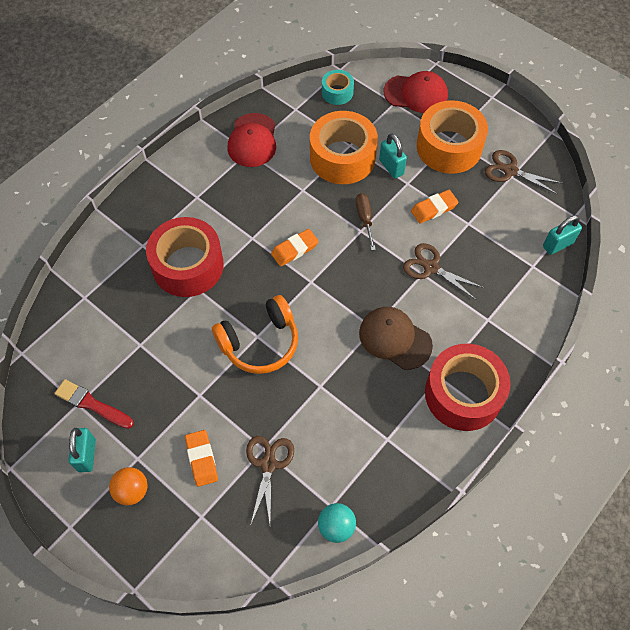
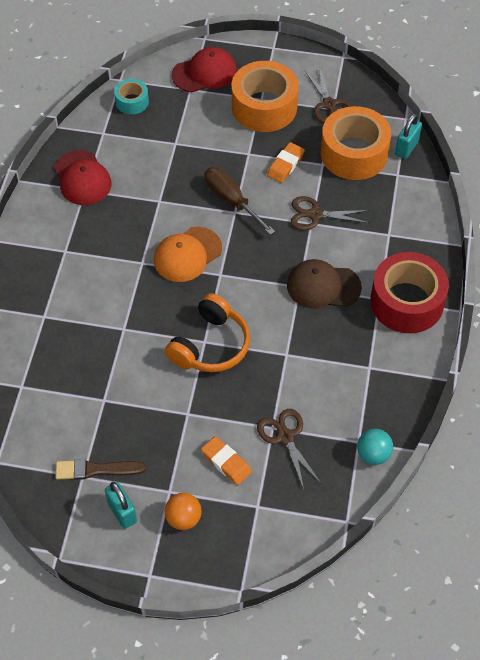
camera: 30 degrees left, 5 degrees down
red brush [54,379,134,429] -> brown brush [55,459,146,480]
red tape [146,217,224,297] -> none
orange eraser [271,229,319,266] -> orange cap [154,227,222,282]
orange tape [310,111,378,184] -> orange tape moved to [321,106,391,180]
brown screwdriver [356,193,376,251] -> brown screwdriver [204,167,275,235], size x1.51
turquoise padlock [379,133,407,178] -> none
brown scissors [485,150,561,195] -> brown scissors turned 105 degrees counterclockwise [305,67,352,123]

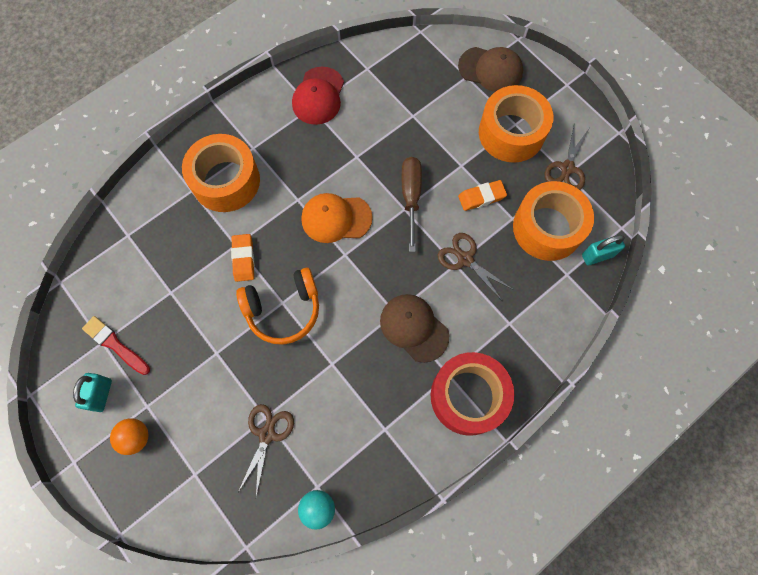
camera: 40 degrees right, 15 degrees up
brown brush [55,459,146,480] -> red brush [82,316,150,375]
turquoise tape [114,79,149,115] -> none
red cap [172,47,237,92] -> brown cap [458,47,523,92]
orange eraser [201,436,252,485] -> orange eraser moved to [231,234,254,282]
none -> orange tape [182,134,260,212]

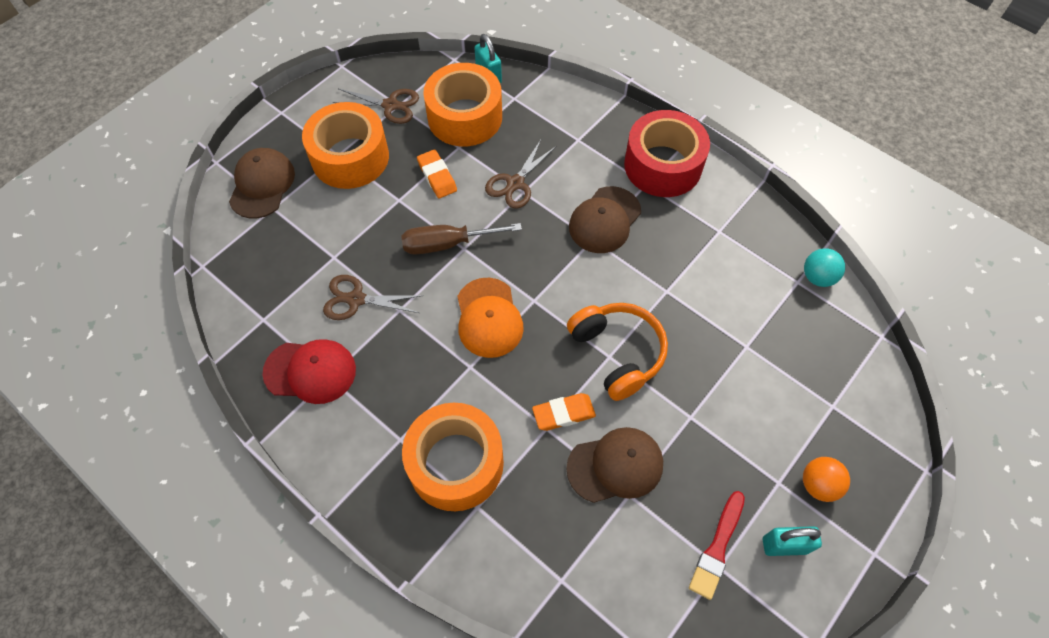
camera: 100 degrees left, 10 degrees down
brown scissors [238,404,294,497] -> brown scissors moved to [323,275,423,320]
none -> brown cap [566,427,663,503]

